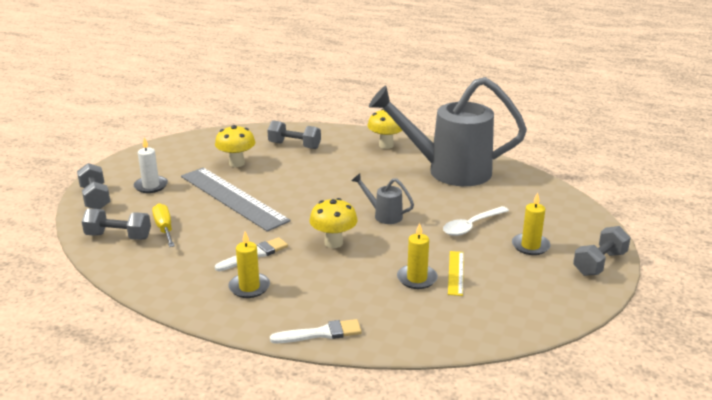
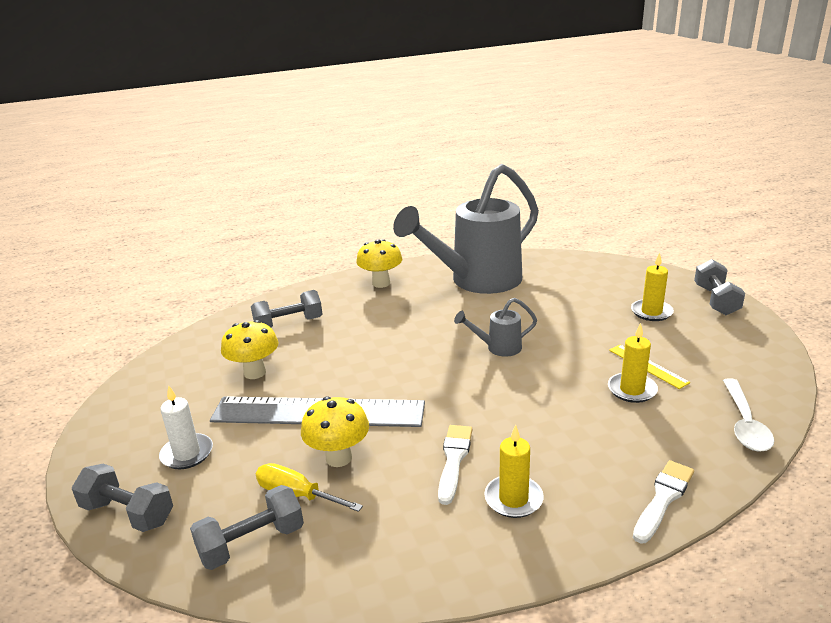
camera: 40 degrees left, 0 degrees up
yellow mushroom [309,198,358,248] -> yellow mushroom moved to [301,397,369,467]
white spoon [443,206,509,236] -> white spoon moved to [723,378,774,452]

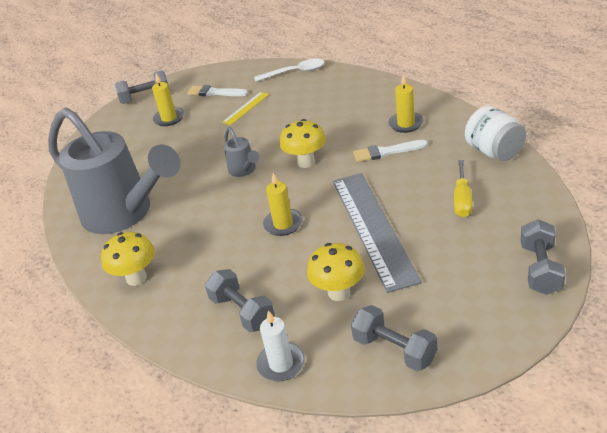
camera: 105 degrees left, 10 degrees up
white candle [159,385,213,469] -> white candle moved to [256,310,305,381]
grey dumbbell [190,485,304,570] -> grey dumbbell moved to [351,305,438,371]
yellow mushroom [301,397,369,467] -> yellow mushroom moved to [280,119,326,168]
yellow candle [608,323,658,403] -> yellow candle moved to [263,173,303,236]
white brush [633,460,694,544] -> white brush moved to [187,85,248,96]
none -> white jar [465,106,526,161]

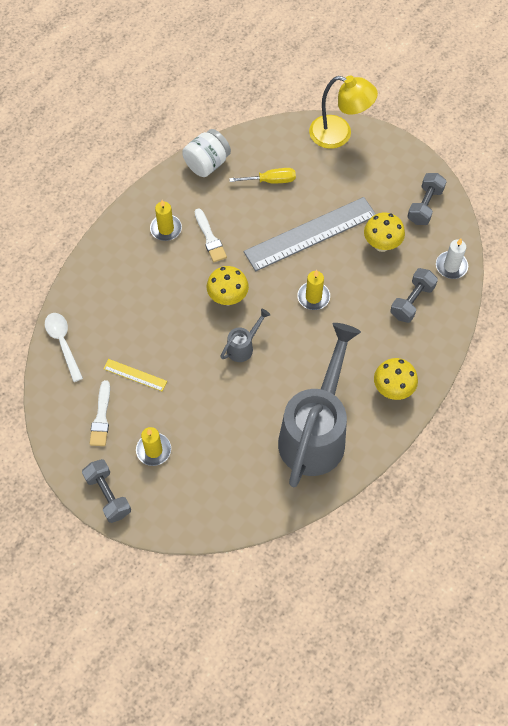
camera: 110 degrees left, 25 degrees up
grey dumbbell [521,219,566,295] -> yellow lamp [309,76,378,149]

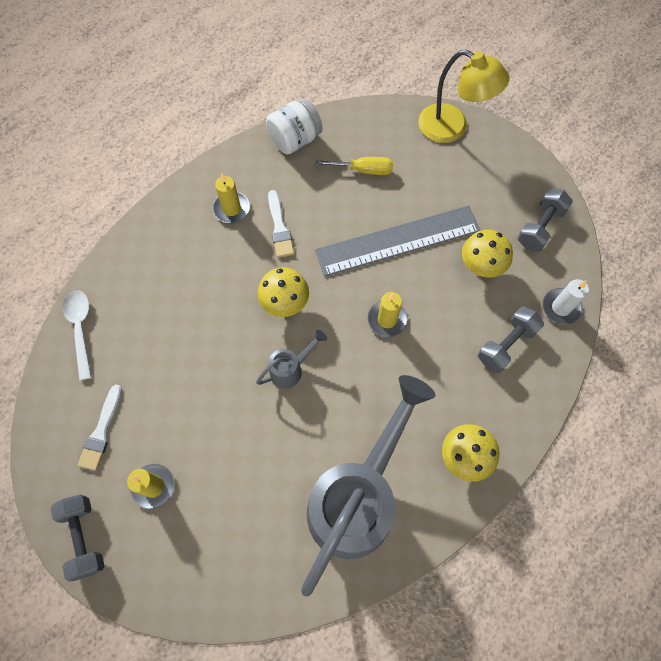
camera: 10 degrees right, 5 degrees up
yellow ruler [103,359,167,391] -> none

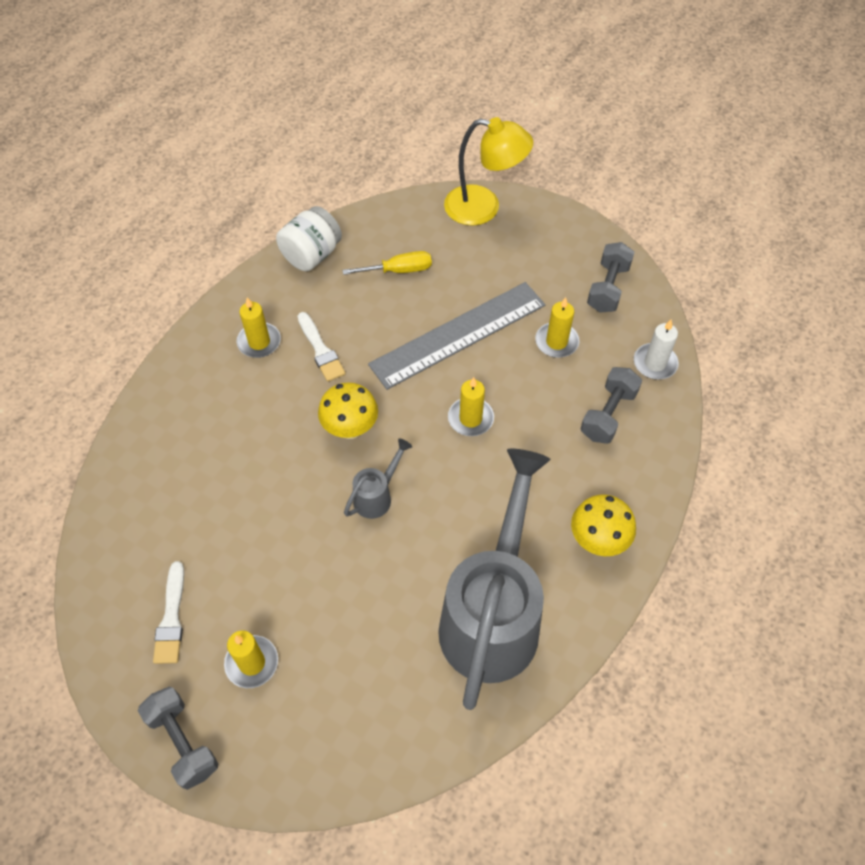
camera: 15 degrees left, 10 degrees down
white spoon [63,290,92,380] -> none
yellow mushroom [462,230,513,278] -> yellow candle [535,297,579,358]

